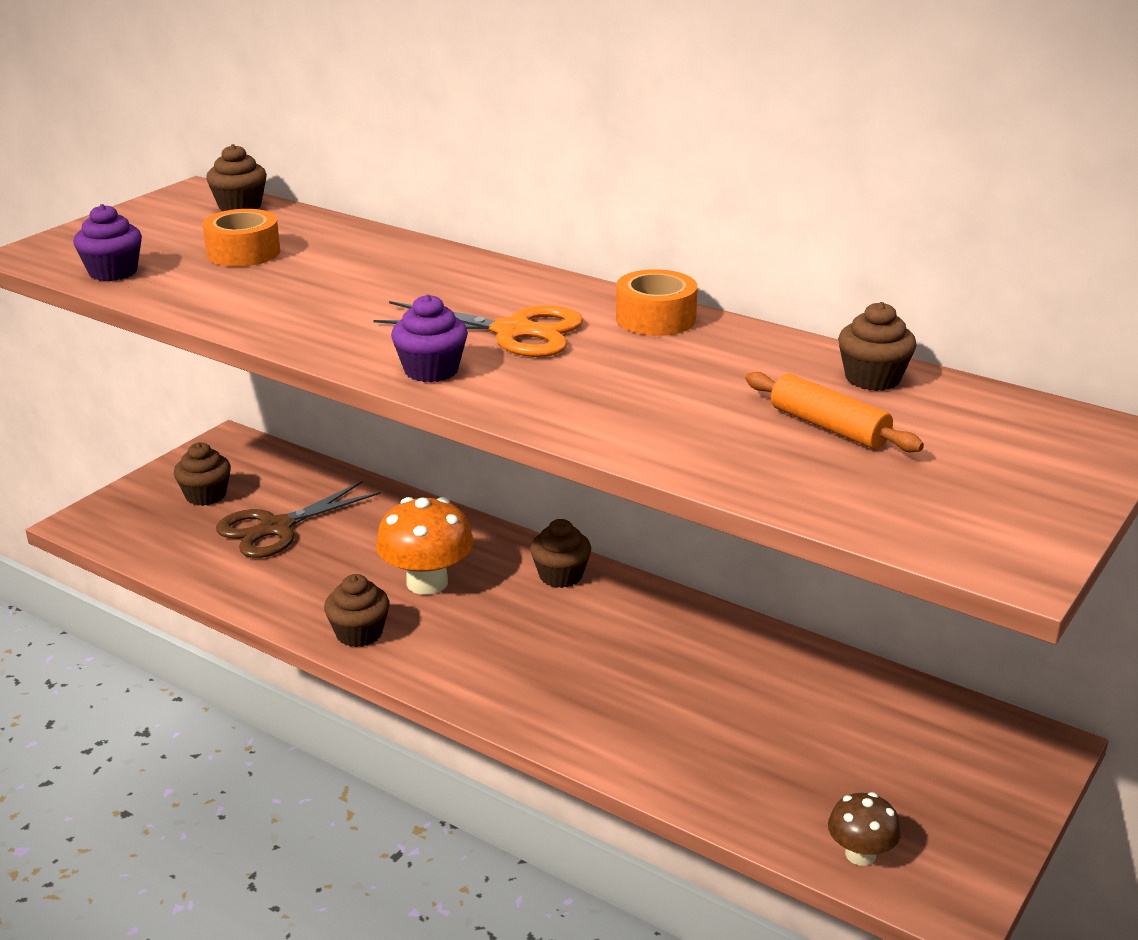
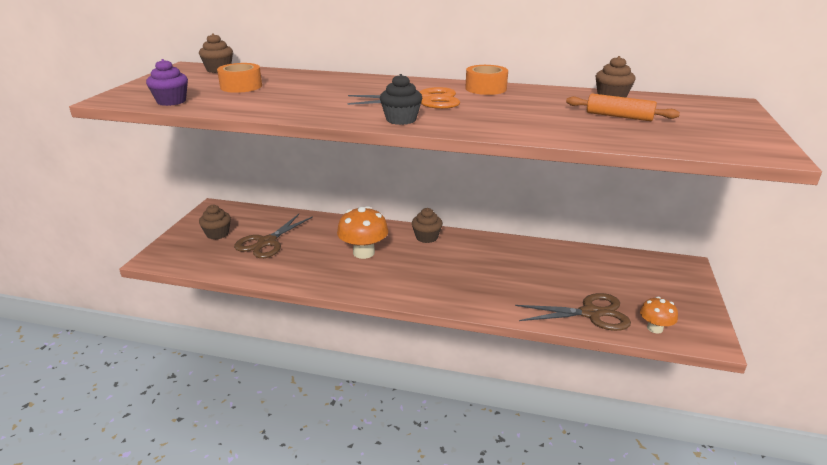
camera: 20 degrees left, 0 degrees up
brown cupcake [324,574,389,647] -> none
purple cupcake [391,294,468,382] -> black cupcake [380,74,422,125]
brown mushroom [828,792,901,866] -> orange mushroom [640,297,678,334]
none -> brown scissors [515,293,631,331]

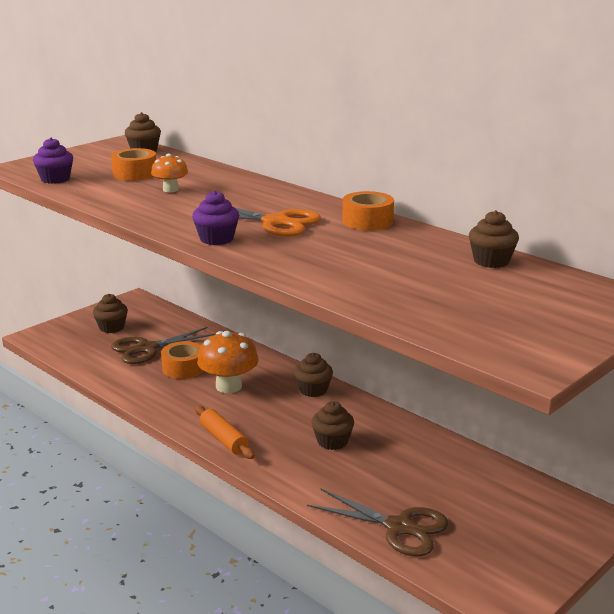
camera: 30 degrees right, 5 degrees down
black cupcake [380,74,422,125] -> purple cupcake [192,191,239,245]
orange rolling pin [566,93,680,121] -> orange rolling pin moved to [195,405,255,459]
orange mushroom [640,297,678,334] -> orange mushroom moved to [151,153,188,192]
none -> orange tape [161,341,203,379]
none -> brown cupcake [312,401,354,450]

